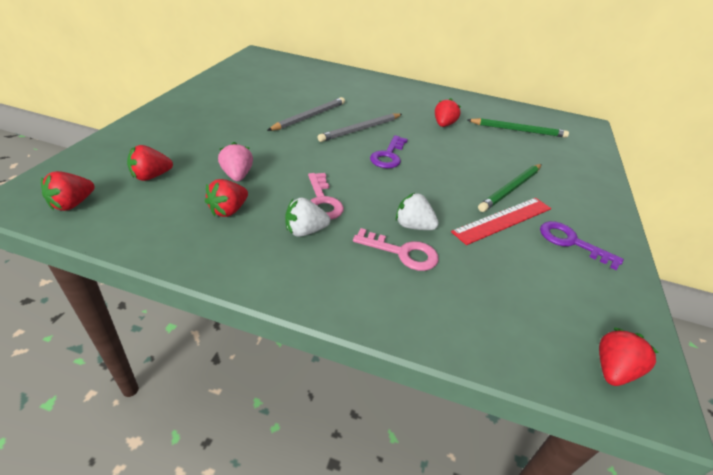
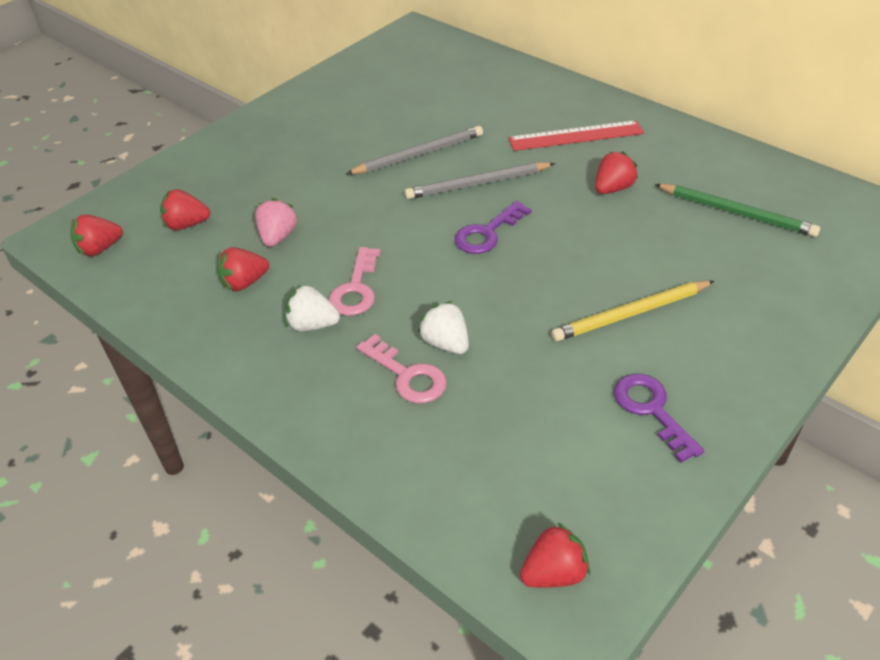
camera: 30 degrees right, 5 degrees up
red ruler [451,198,551,245] -> red ruler moved to [509,120,644,151]
green pencil [478,164,542,212] -> yellow pencil [551,281,714,341]

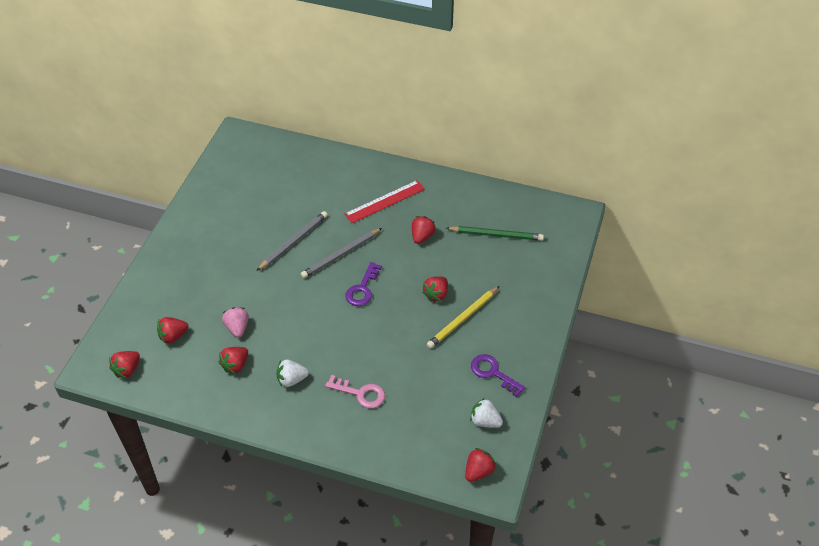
camera: 25 degrees left, 5 degrees up
pink key [329,247,381,316] -> none
white strawberry [418,301,469,354] -> white strawberry moved to [470,398,503,428]
none -> red strawberry [422,276,448,302]

